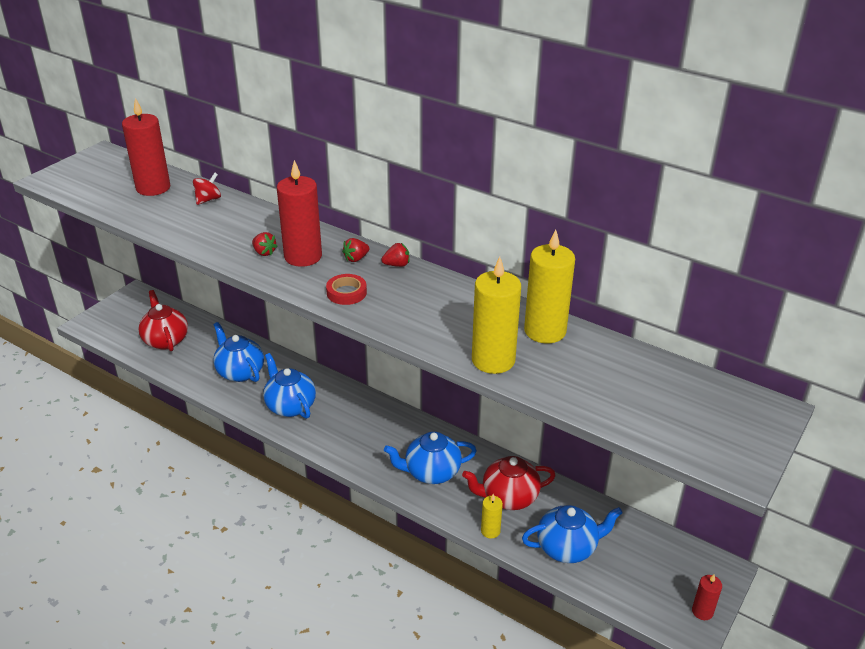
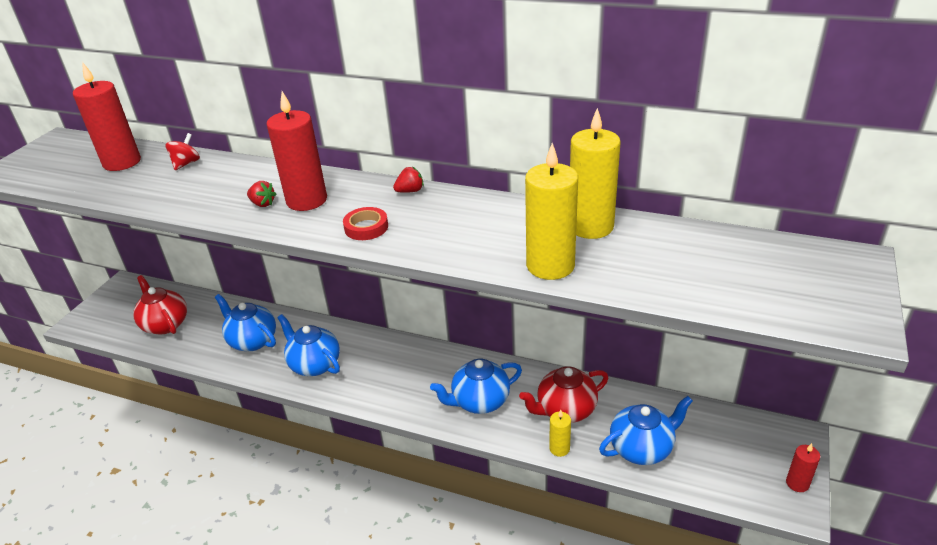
camera: 10 degrees left, 0 degrees up
red strawberry [342,238,370,262] -> none

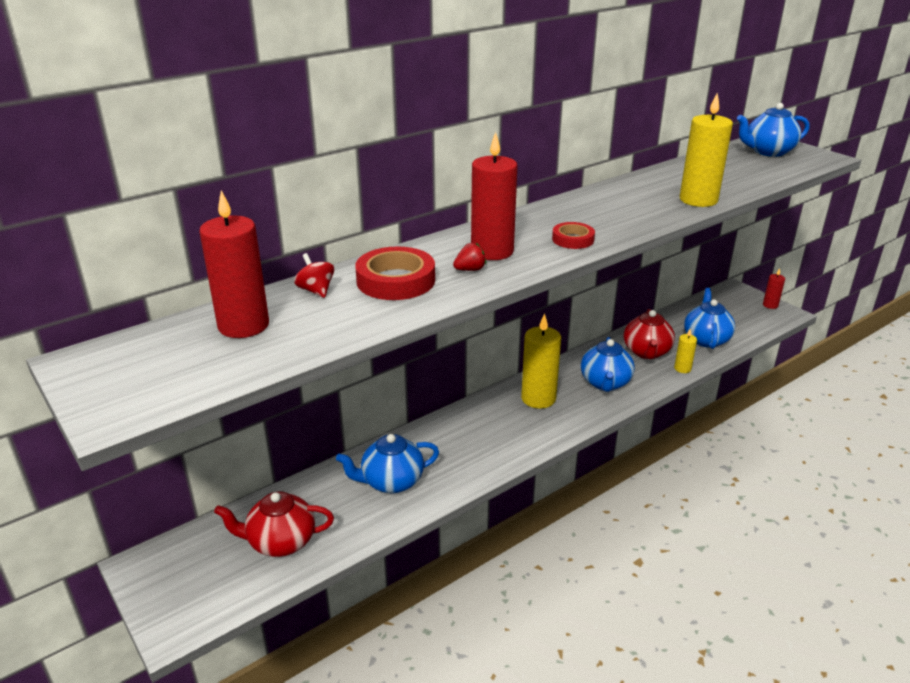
camera: 60 degrees left, 5 degrees down
blue teapot [277,314,340,376] -> blue teapot moved to [737,103,809,157]
red strawberry [393,167,424,193] -> none
yellow candle [570,108,621,239] -> yellow candle moved to [521,314,561,409]
none -> red tape [355,247,435,300]

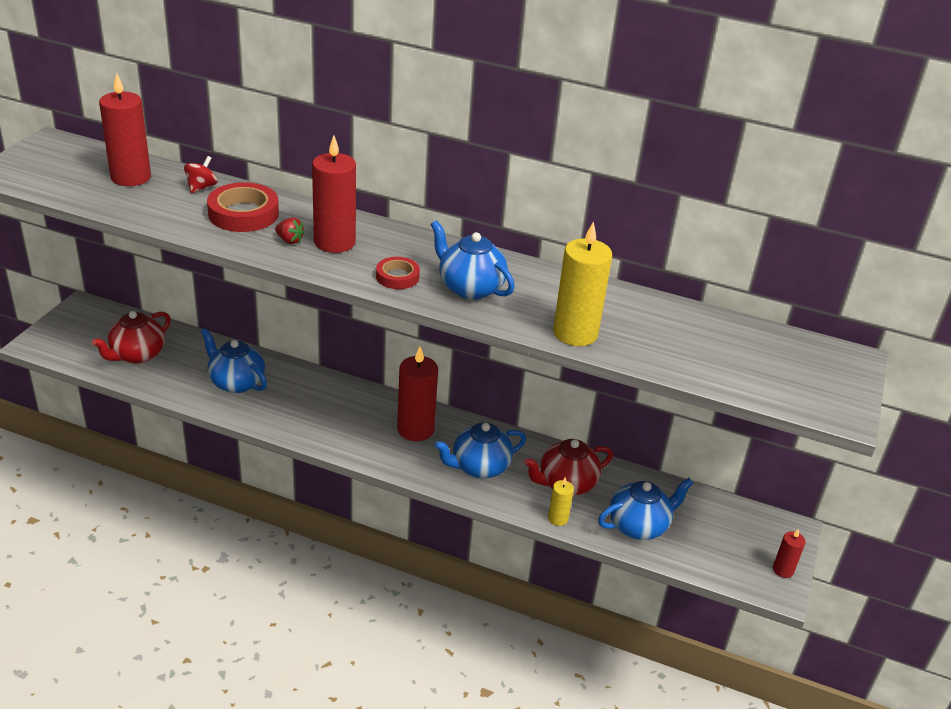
camera: 55 degrees right, 5 degrees up
red teapot [214,491,334,557] -> red teapot turned 105 degrees counterclockwise [92,311,171,364]
yellow candle [521,314,561,409] -> red candle [397,347,438,441]
blue teapot [737,103,809,157] -> blue teapot moved to [431,220,515,300]

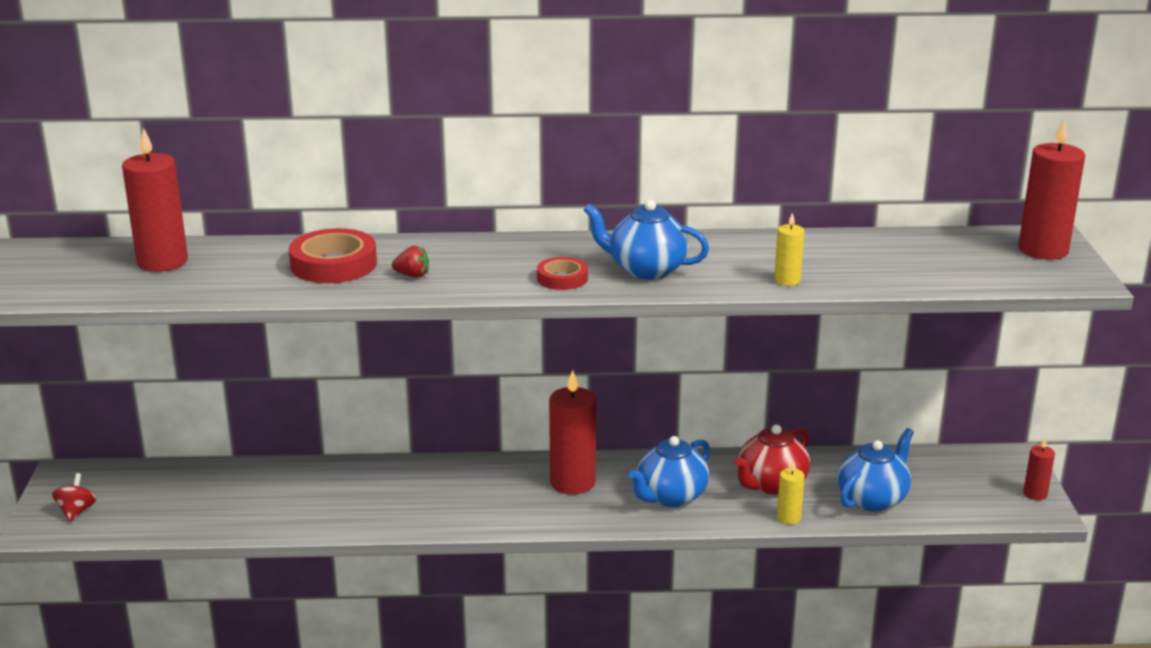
camera: 20 degrees left, 10 degrees down
red teapot [92,311,171,364] -> none
red spinning top [184,156,217,193] -> red spinning top moved to [52,473,96,522]
blue teapot [201,328,267,393] -> none
red candle [312,135,356,253] -> red candle moved to [1018,118,1085,260]
yellow candle [553,222,612,346] -> yellow candle [774,212,804,286], size x0.51

